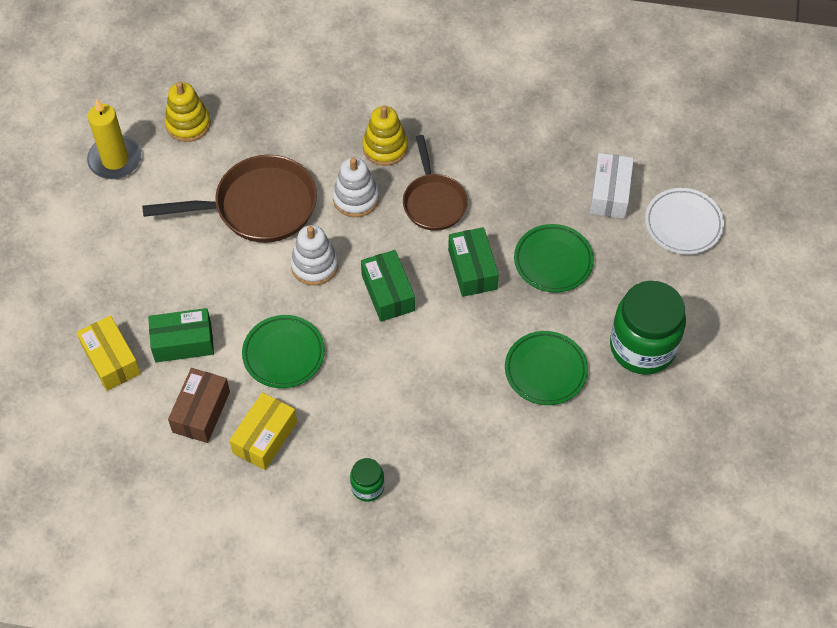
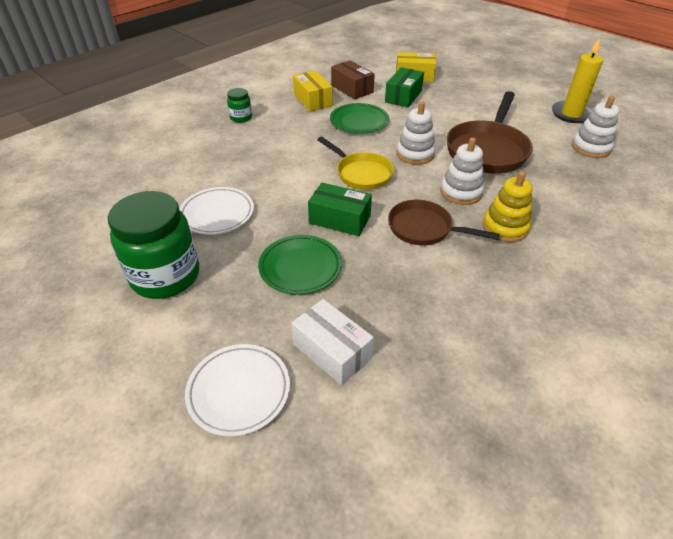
camera: 125 degrees right, 15 degrees down
yellow stacking toy [165,81,211,142] -> white stacking toy [572,96,619,158]
green box [361,250,415,322] -> yellow pan [317,137,394,190]
green plate [505,331,588,405] -> white plate [179,187,254,235]

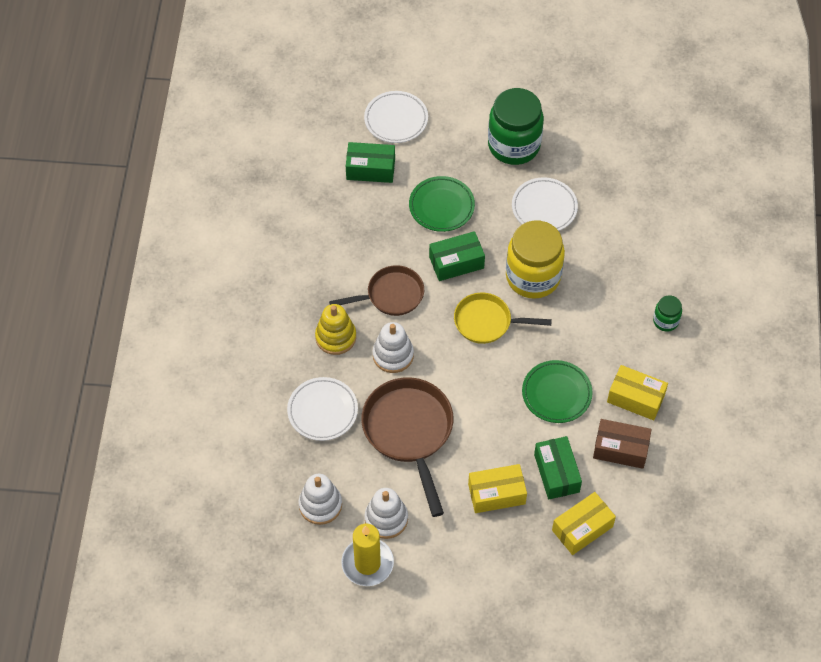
camera: 140 degrees right, 15 degrees up
white box [291,299,374,385] -> green box [346,142,395,183]
white stacking toy [396,101,436,165] -> white stacking toy moved to [364,488,408,539]
none -> white plate [287,377,358,441]
none -> yellow box [468,464,527,513]
none -> yellow jar [506,221,565,299]

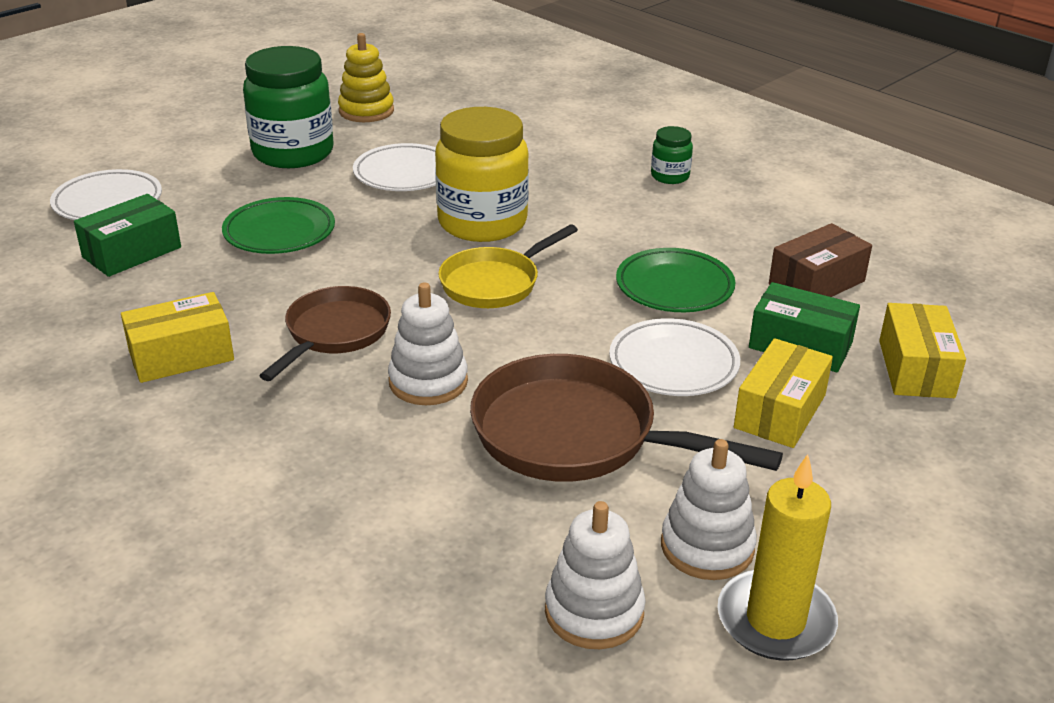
camera: 50 degrees left, 25 degrees down
white plate [287,377,358,441] -> white plate moved to [609,318,740,396]
yellow stacking toy [315,304,356,355] -> yellow stacking toy moved to [338,33,394,122]
green box [429,231,485,281] -> none
yellow box [607,365,668,420] -> yellow box moved to [121,292,234,383]

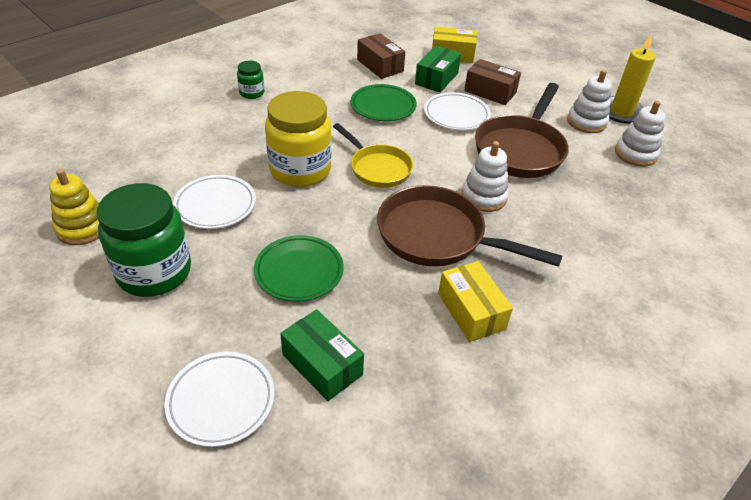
camera: 90 degrees left, 10 degrees up
brown pan [259,286,391,381] -> brown pan [377,185,562,267], size x1.55
yellow box [734,338,833,448] -> brown box [464,59,521,105]

